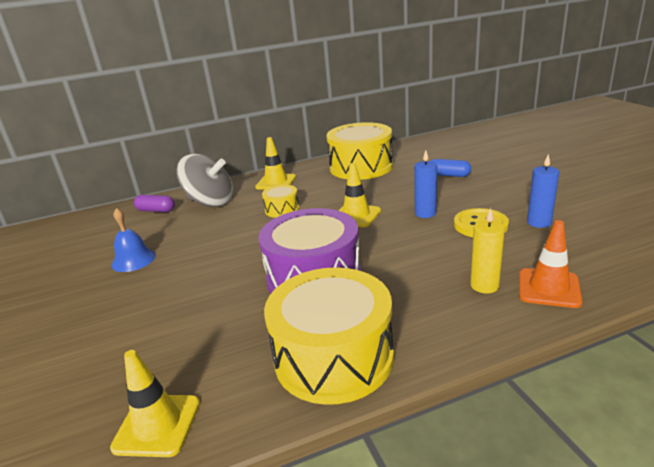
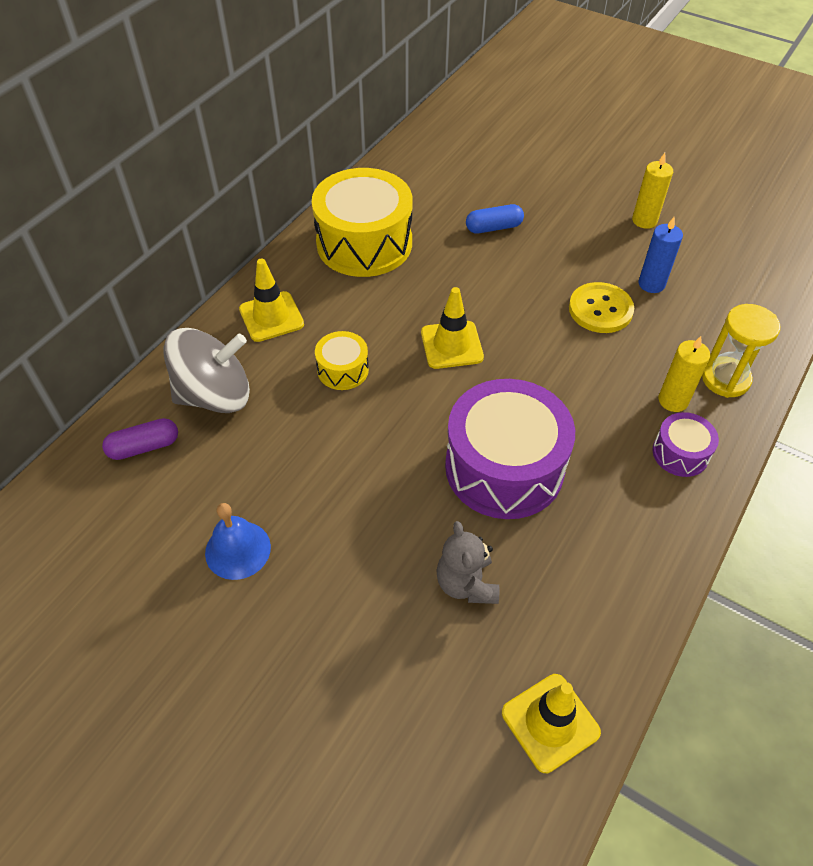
camera: 40 degrees left, 25 degrees up
yellow drum [264,267,394,405] -> none
blue candle [414,150,437,218] -> none
orange traffic cone [519,220,582,308] -> yellow hourglass [702,304,780,398]
none -> grey teddy bear [436,521,499,604]
none -> yellow candle [632,153,673,229]
none -> purple drum [653,412,719,477]

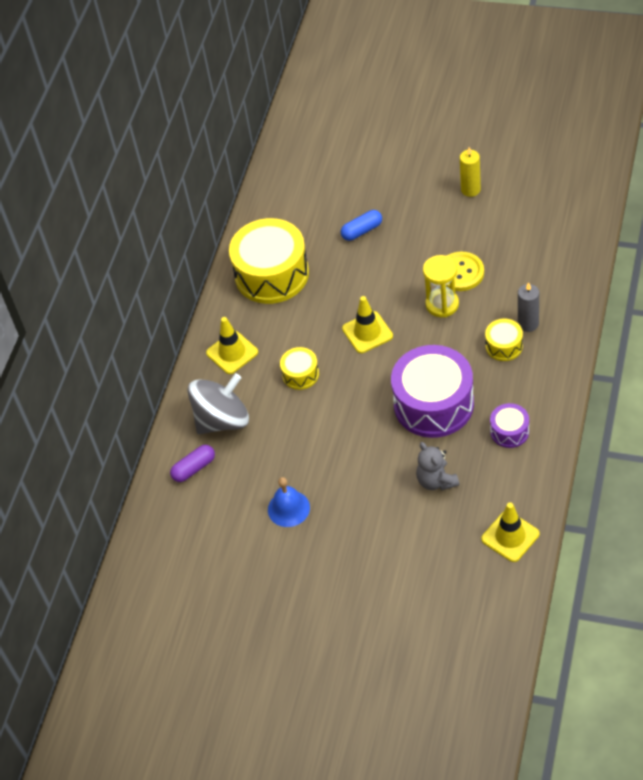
camera: 10 degrees left, 0 degrees up
blue candle [639,217,683,293] -> none
purple drum [653,412,719,477] -> purple drum moved to [490,403,529,448]
yellow candle [658,336,710,412] -> grey candle [518,282,539,332]
yellow hourglass [702,304,780,398] -> yellow hourglass moved to [423,255,459,318]
none -> yellow drum [485,319,523,361]

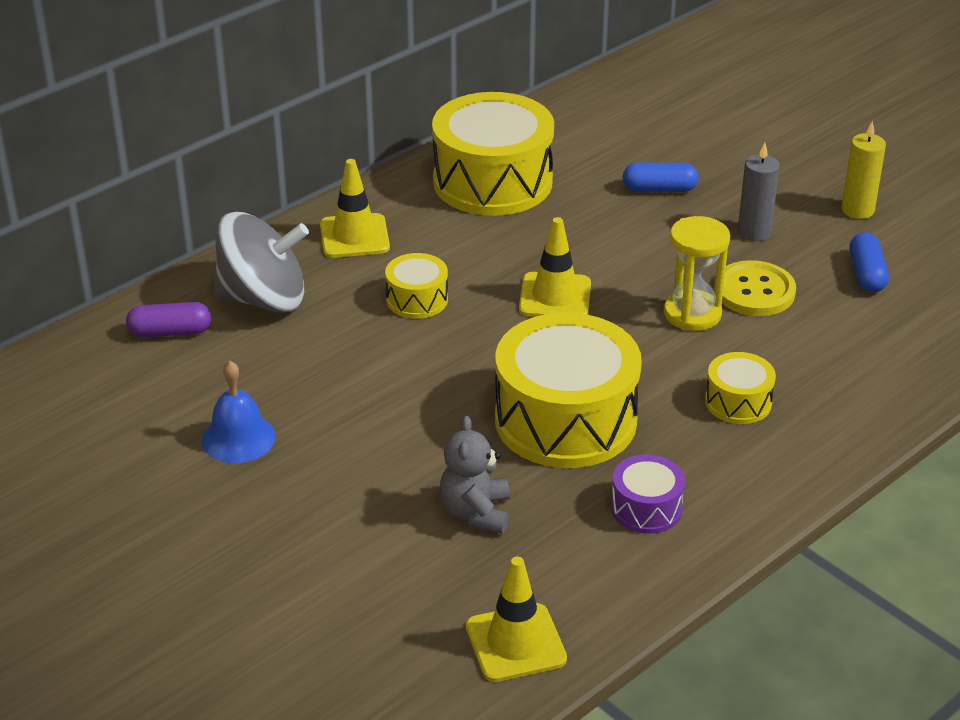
camera: 25 degrees right, 15 degrees down
purple drum [391,345,474,438] -> yellow drum [495,313,642,468]
grey candle [518,282,539,332] -> grey candle moved to [738,143,780,241]
none -> blue capsule [850,232,889,293]

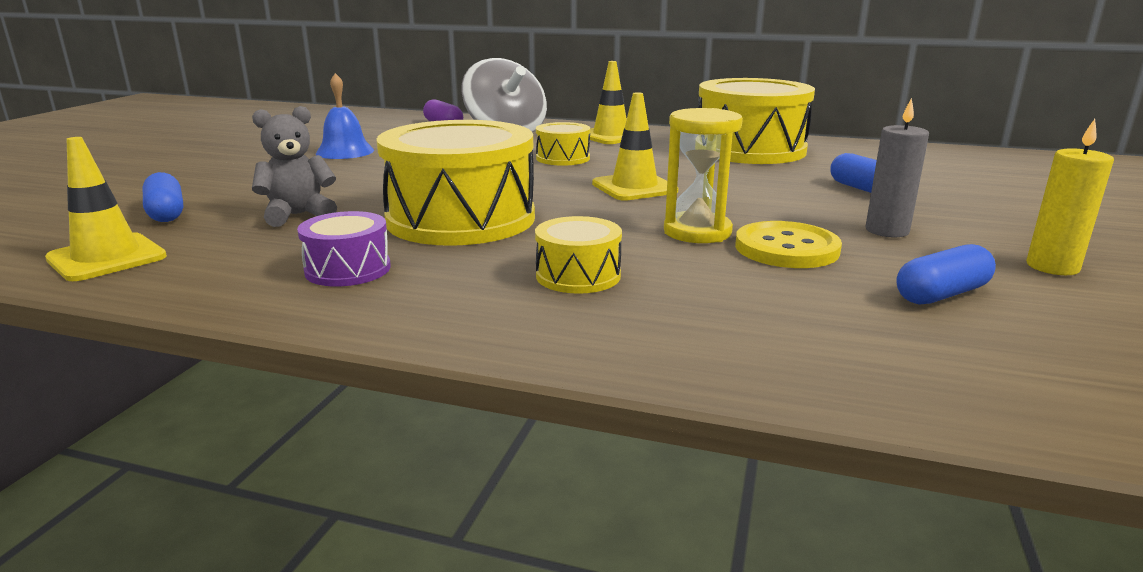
camera: 60 degrees right, 15 degrees down
none -> blue capsule [143,172,183,222]

